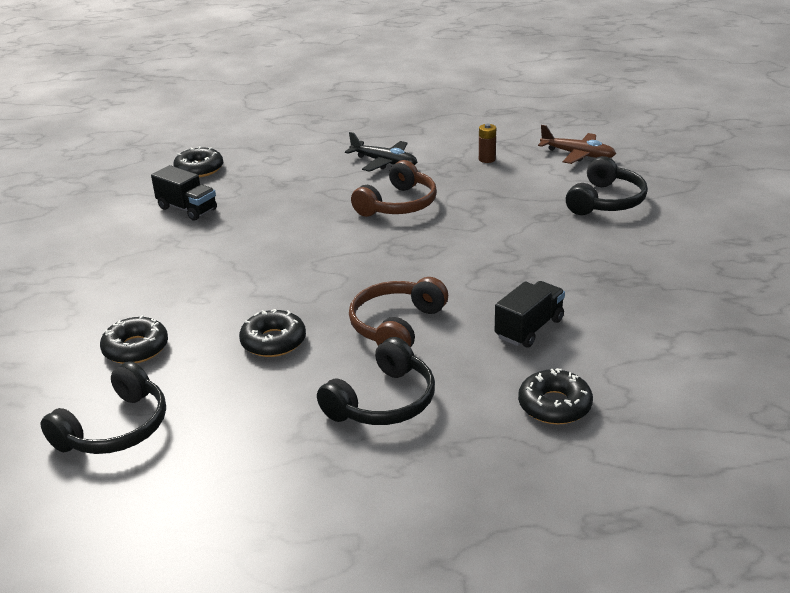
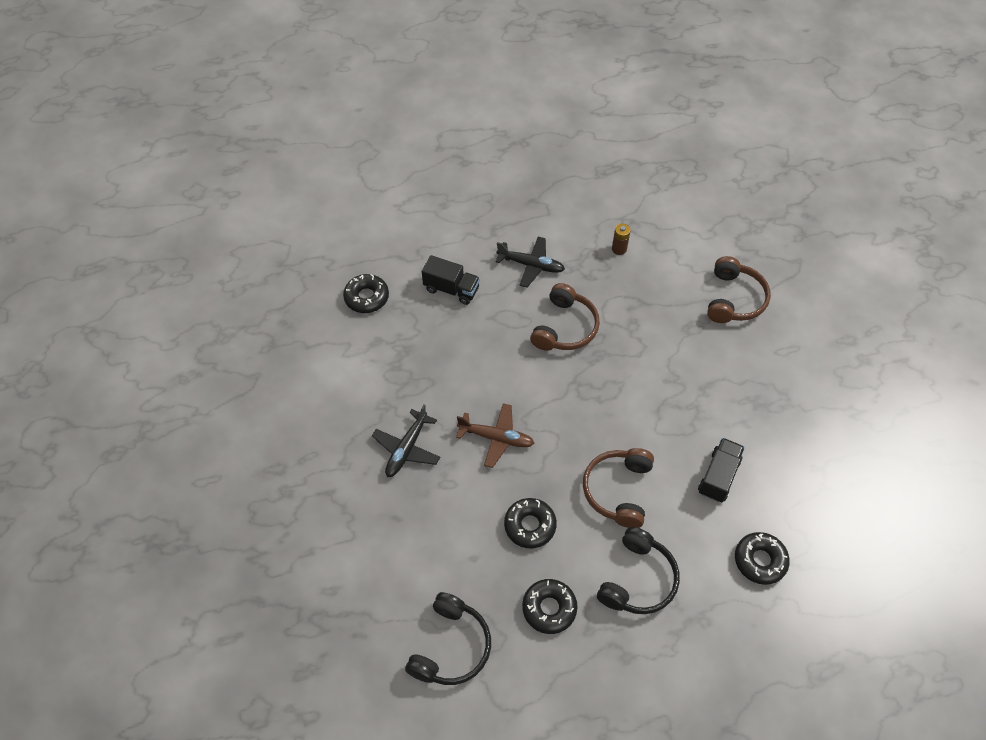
camera: 15 degrees left, 25 degrees up
black donut [100,315,168,364] -> black donut moved to [522,579,577,634]
black truck [151,165,217,221] -> black truck moved to [422,255,480,305]
brown plane [538,125,616,164] -> brown plane moved to [456,403,534,468]
black headphones [566,156,648,215] -> brown headphones [707,256,771,323]
none -> black plane [372,404,440,477]

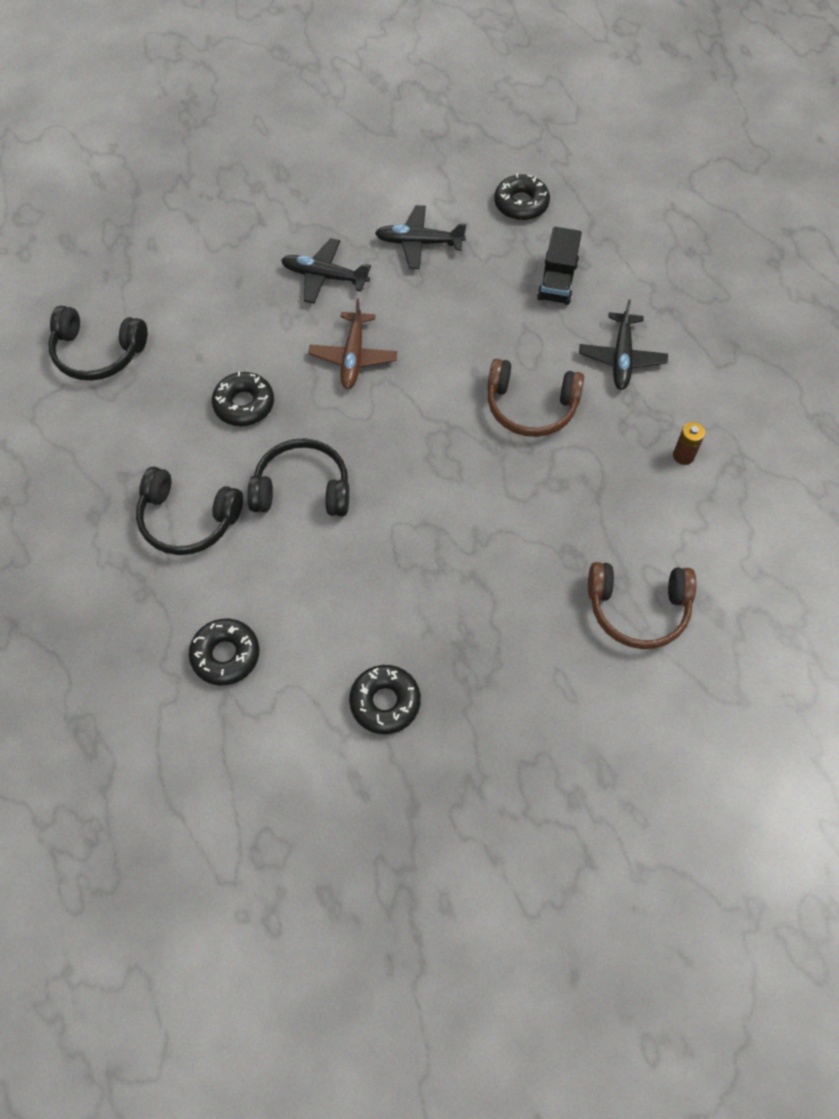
camera: 80 degrees right, 5 degrees up
black donut [522,579,577,634] -> black donut moved to [349,665,421,734]
brown headphones [583,448,654,528] -> black headphones [247,438,349,517]
black truck [698,438,745,502] -> none
none -> black plane [375,205,466,269]

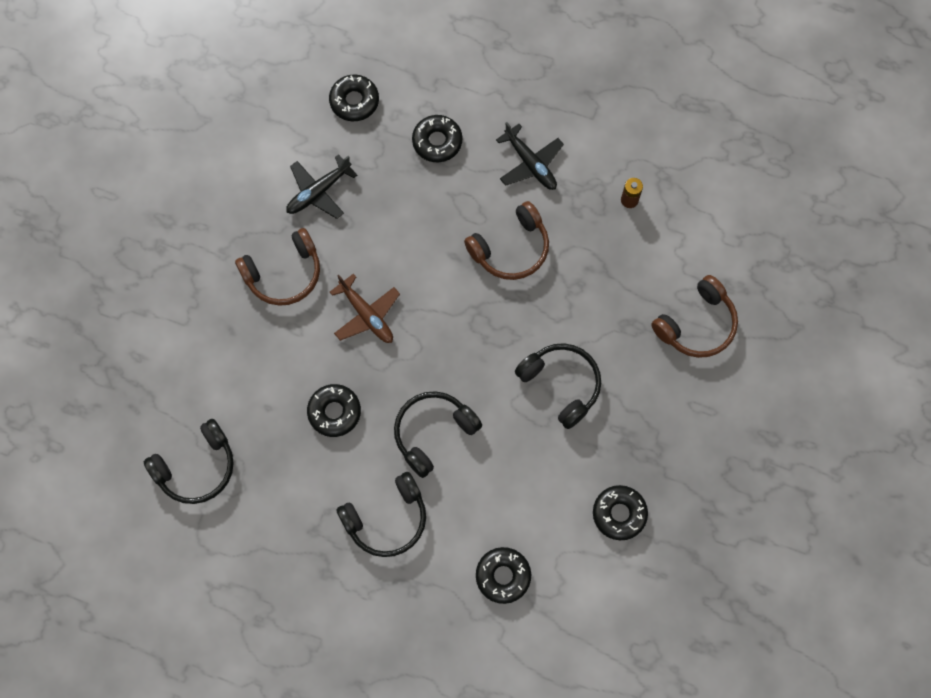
camera: 45 degrees left, 10 degrees up
black plane [281,238,371,304] -> brown headphones [235,228,320,306]
black truck [537,227,582,305] -> black donut [412,115,462,162]
none -> black headphones [515,343,601,429]

